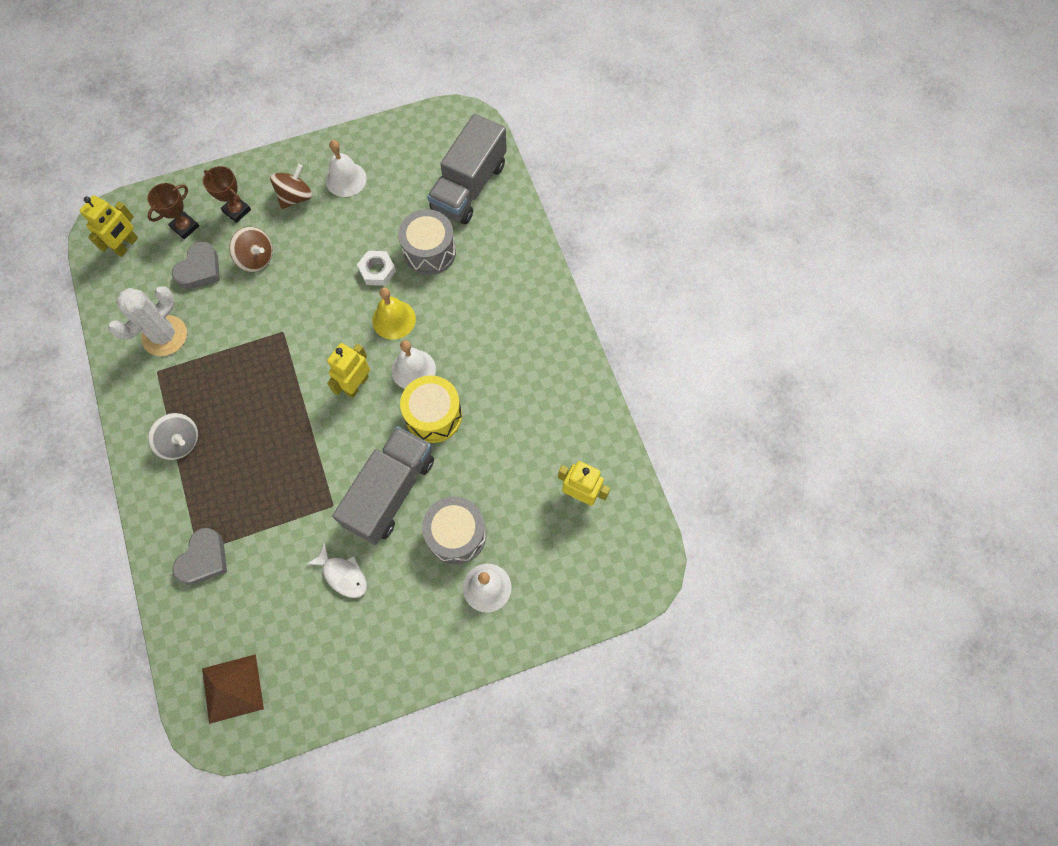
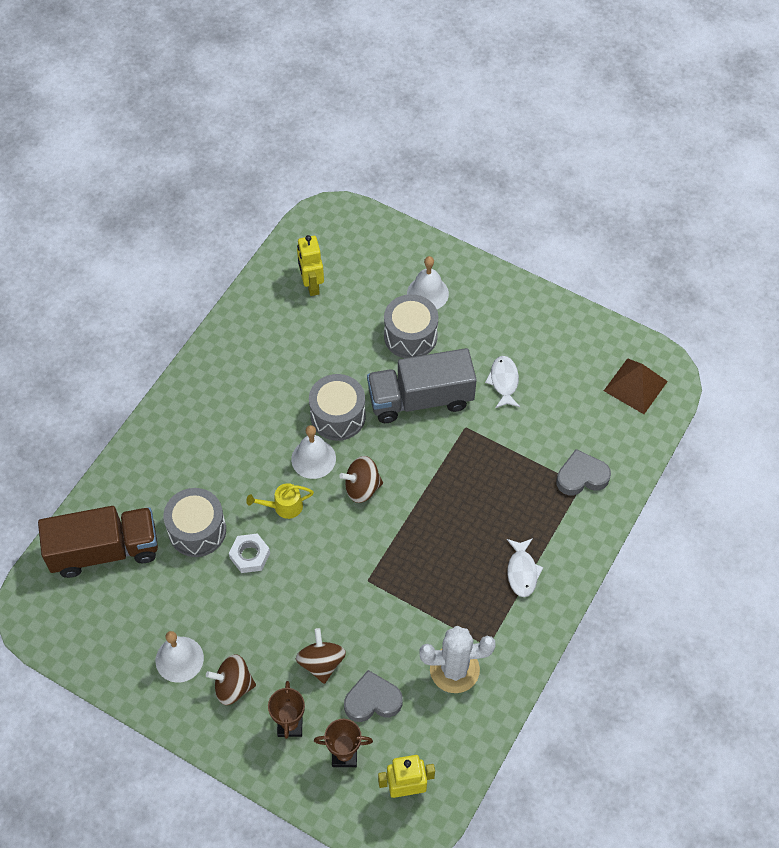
camera: 130 degrees left, 10 degrees down
grey spinning top [148,413,198,460] -> white fish [507,538,544,597]
yellow robot [327,343,370,398] -> brown spinning top [339,456,383,503]
yellow bell [372,287,416,340] -> yellow watering can [246,483,314,519]
yellow drum [400,375,462,443] -> grey drum [309,374,366,441]
grey truck [427,114,507,224] -> brown truck [38,506,158,578]

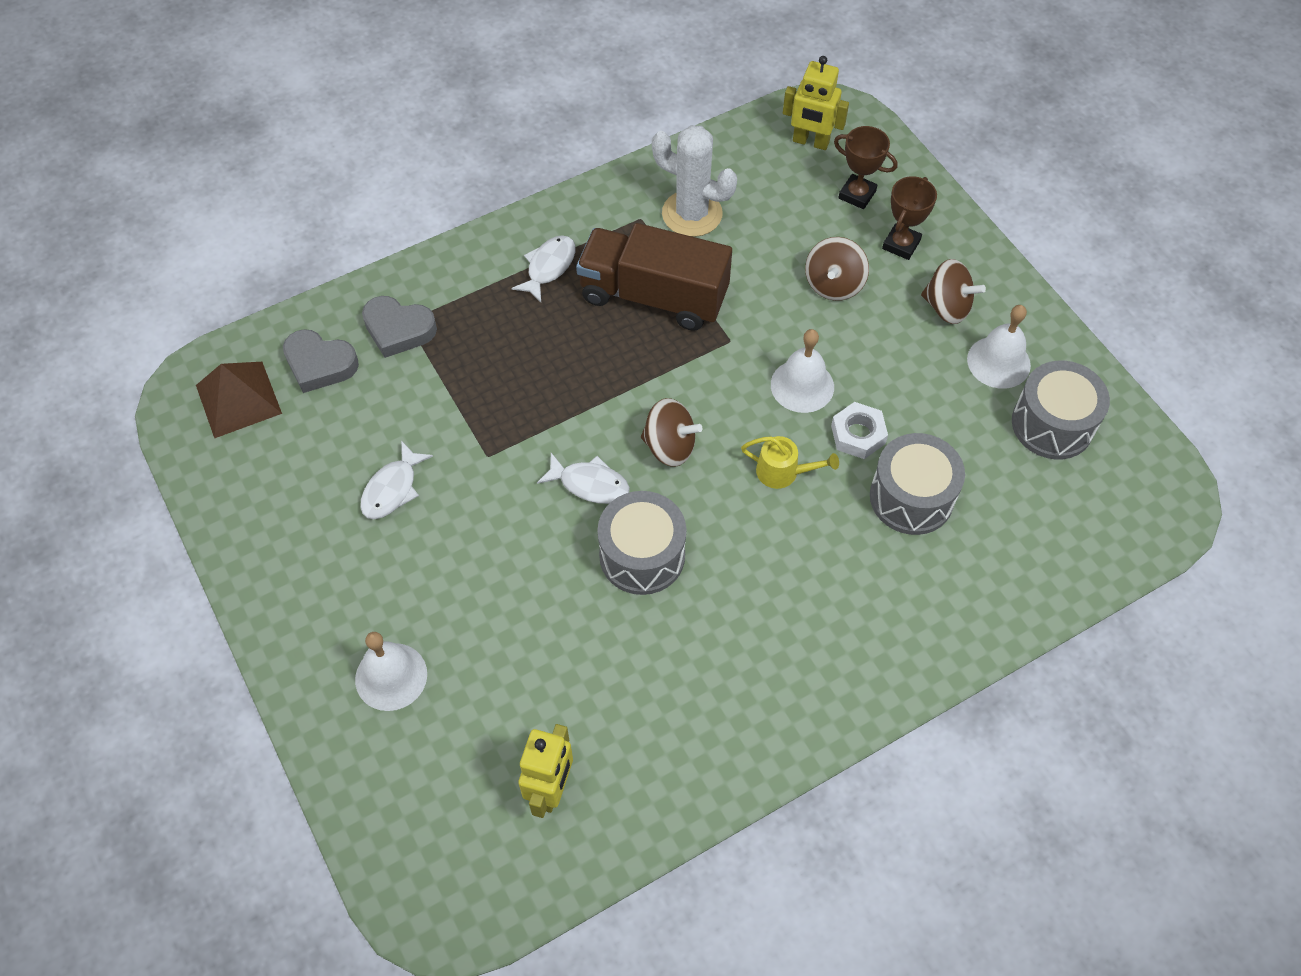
camera: 150 degrees left, 0 degrees up
brown truck [38,506,158,578] -> brown truck moved to [576,223,732,331]
white bell [291,425,336,479] -> white bell moved to [771,329,834,413]
grey heart [344,670,403,722] -> grey heart moved to [283,329,359,393]
grey truck [367,348,477,423] -> none
grey drum [384,294,438,358] -> grey drum moved to [1012,361,1110,459]
none -> white fish [537,453,630,504]

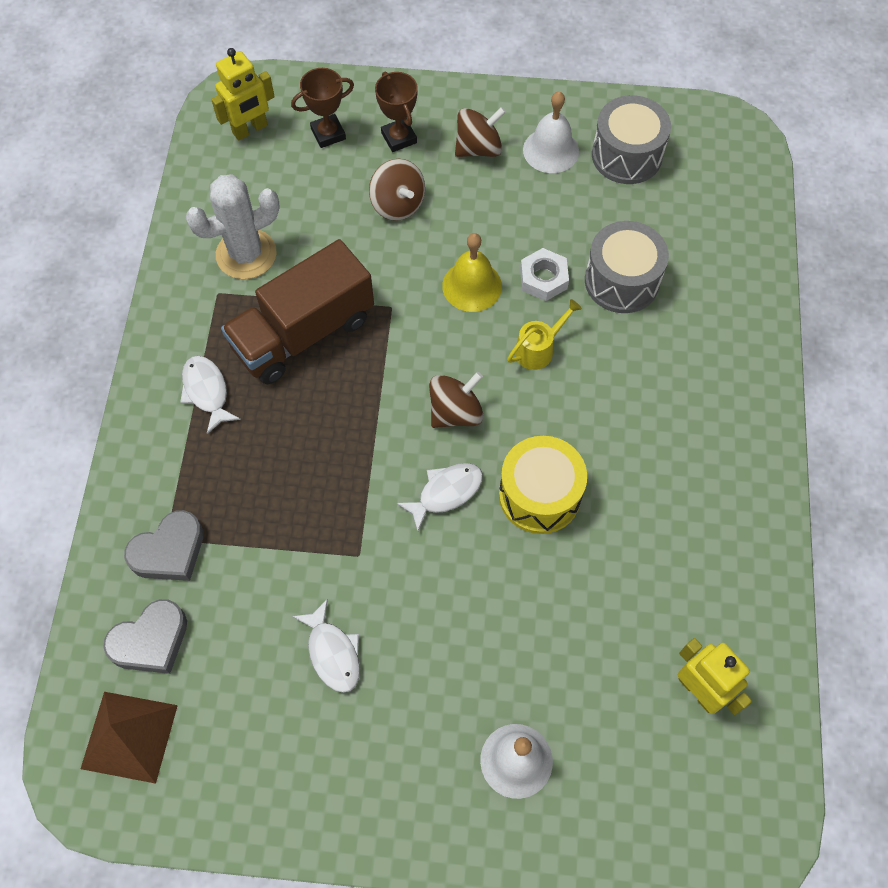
camera: 55 degrees left, 5 degrees up
grey drum [597,491,686,595] -> yellow drum [499,436,587,534]
white bell [771,329,834,413] -> yellow bell [442,233,502,312]

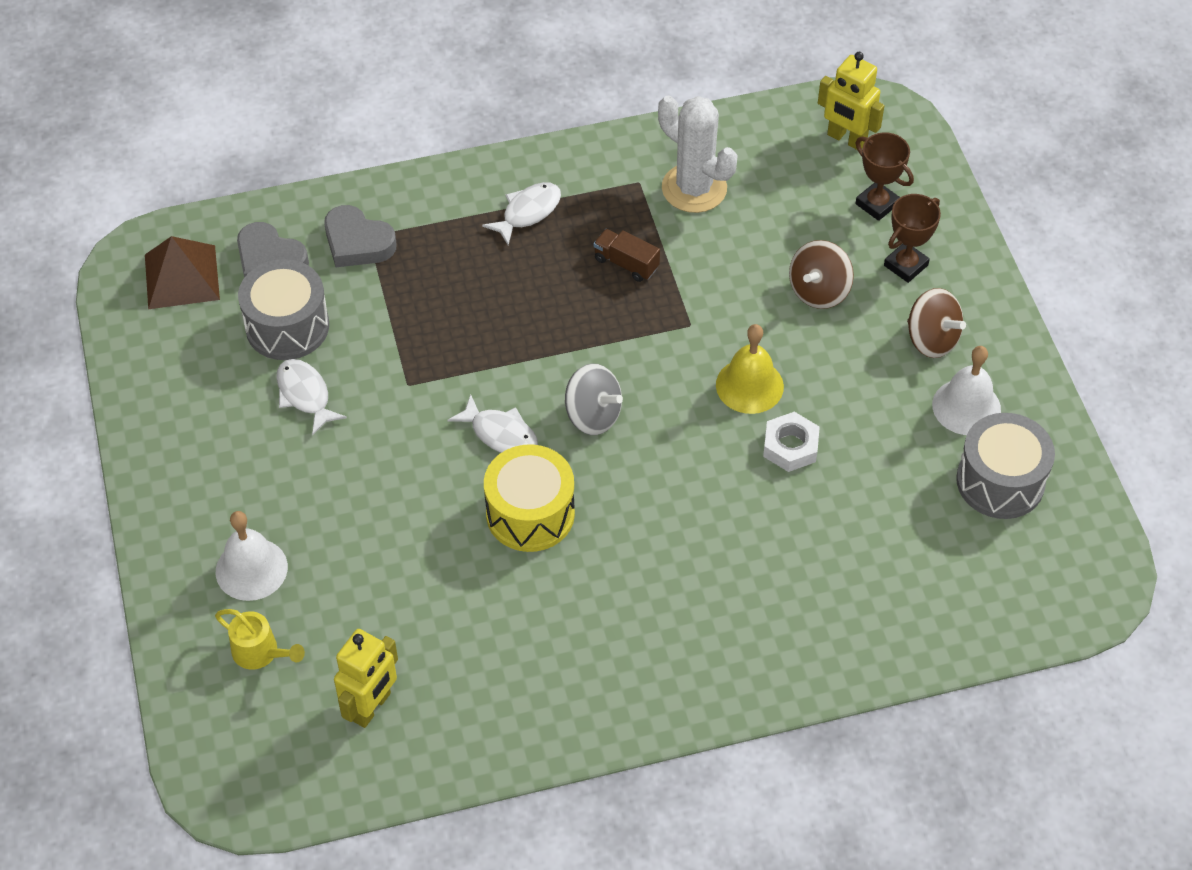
camera: 70 degrees right, 10 degrees down
brown truck [221,239,374,384] -> brown truck [594,229,660,282], size x0.42
white fish [292,599,360,693] -> white fish turned 105 degrees clockwise [276,359,347,436]
brown spinning top [429,372,483,428] -> grey spinning top [565,363,623,435]
yellow watering can [507,299,582,370] -> yellow watering can moved to [215,609,305,670]
grey drum [585,221,669,313] -> grey drum moved to [238,259,329,360]

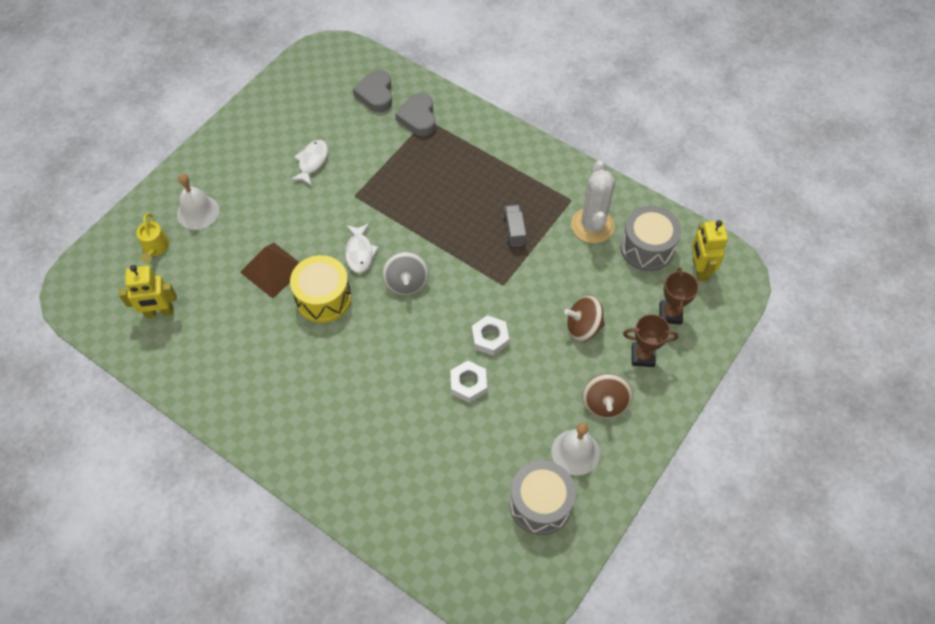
camera: 50 degrees right, 5 degrees up
brown pyramid [145,236,220,309] -> brown pyramid moved to [240,243,300,299]
grey drum [238,259,329,360] -> grey drum moved to [620,206,681,271]
white fish [482,182,561,245] -> none
brown truck [594,229,660,282] -> grey truck [503,205,526,247]
yellow bell [716,324,784,414] -> white nut [472,315,509,356]

